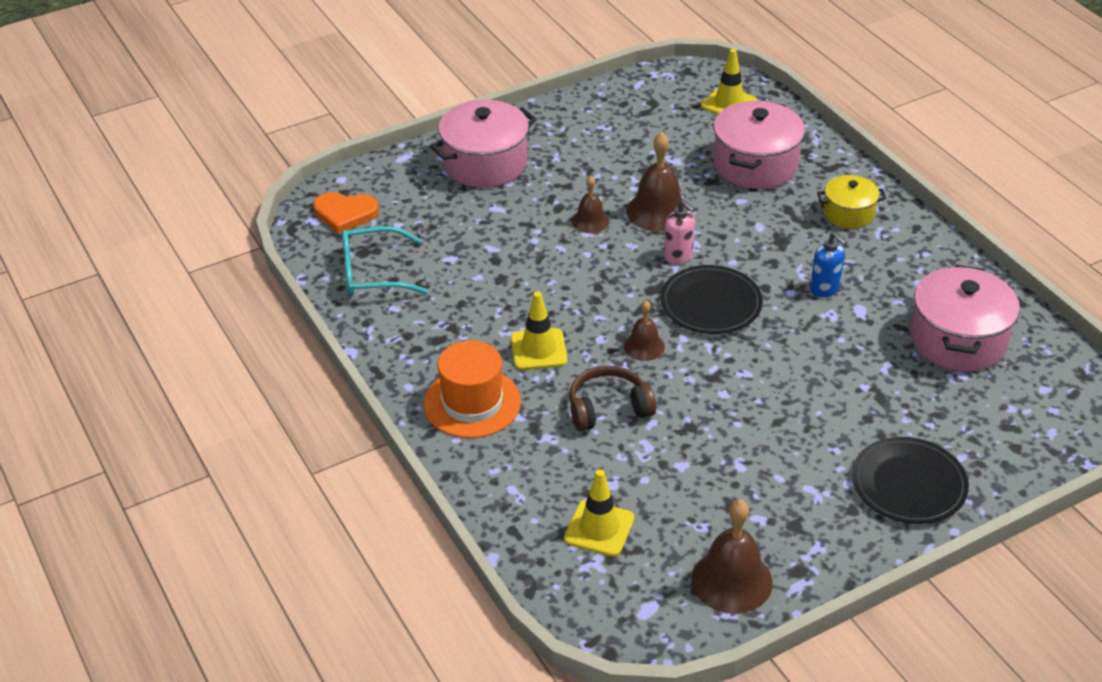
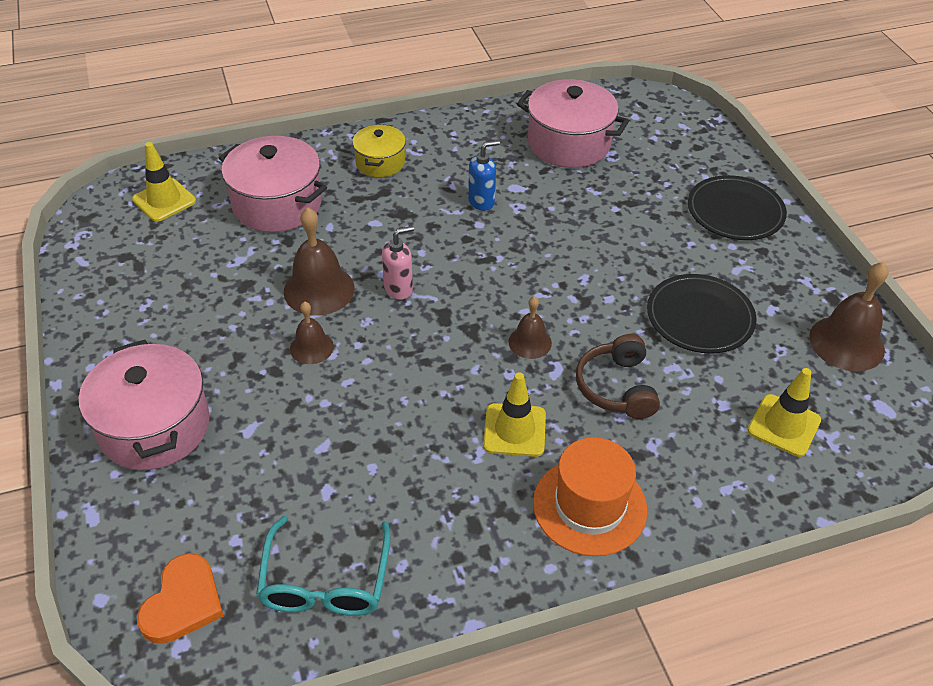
camera: 80 degrees left, 5 degrees up
black plate [660,265,763,334] -> black plate moved to [647,274,757,354]

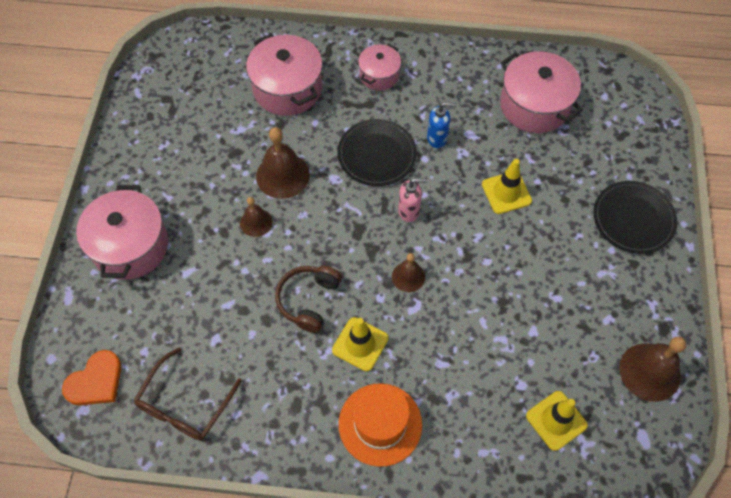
camera: 25 degrees right, 15 degrees up
yellow traffic cone [132,142,196,222] -> yellow traffic cone moved to [482,159,532,214]
turquoise glasses [256,516,391,616] -> brown glasses [133,347,242,441]
yellow pot [352,124,406,177] -> pink pot [358,44,401,91]
pink soap dispenser [382,226,414,300] -> pink soap dispenser moved to [398,178,428,222]
brown headphones [576,334,660,419] -> brown headphones moved to [275,266,342,333]
black plate [647,274,757,354] -> black plate moved to [337,119,417,186]

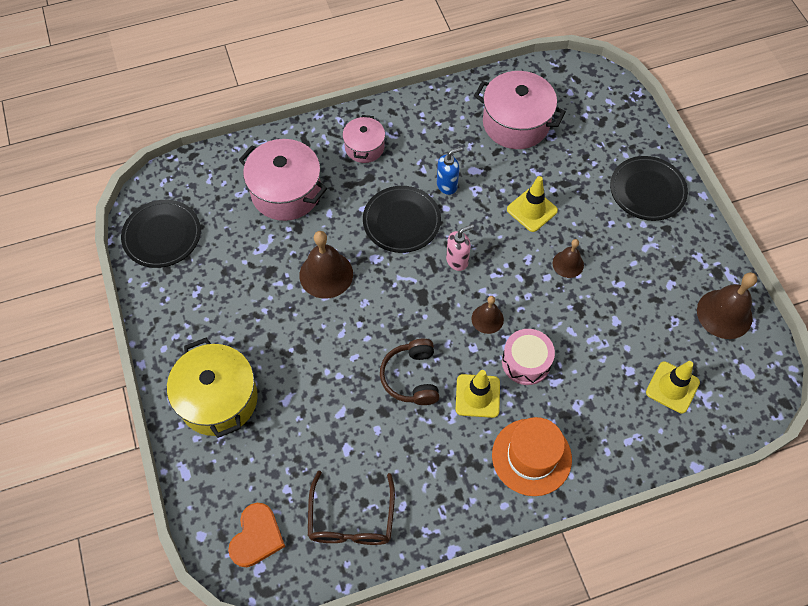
camera: 25 degrees left, 0 degrees up
pink pot [76,185,168,280] -> yellow pot [167,338,258,438]
brown bell [240,197,272,237] -> brown bell moved to [553,239,584,278]
none -> black plate [121,200,201,268]
none -> pink drum [502,329,555,385]

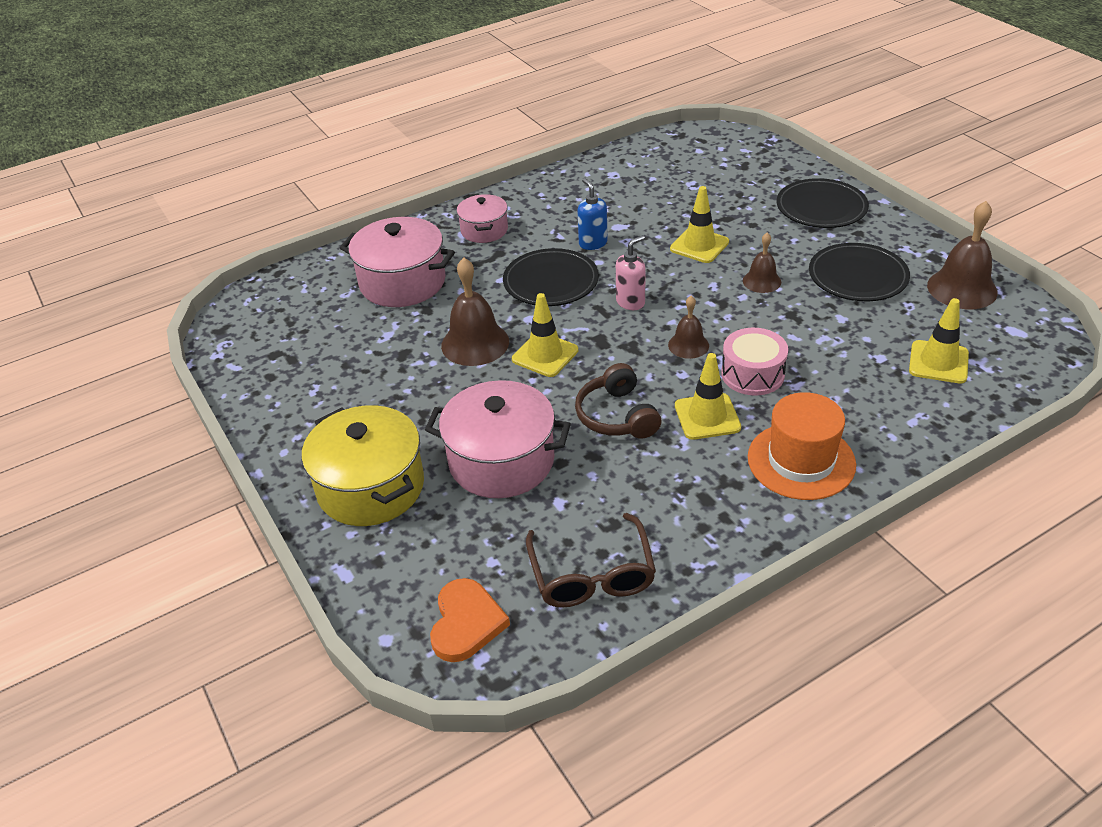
camera: 10 degrees left, 20 degrees down
black plate [121,200,201,268] -> black plate moved to [809,243,910,301]
blue soap dispenser [437,147,463,195] -> blue soap dispenser turned 75 degrees counterclockwise [577,178,607,250]
pink pot [474,71,566,149] -> pink pot moved to [425,380,571,498]
none -> yellow traffic cone [512,293,578,377]

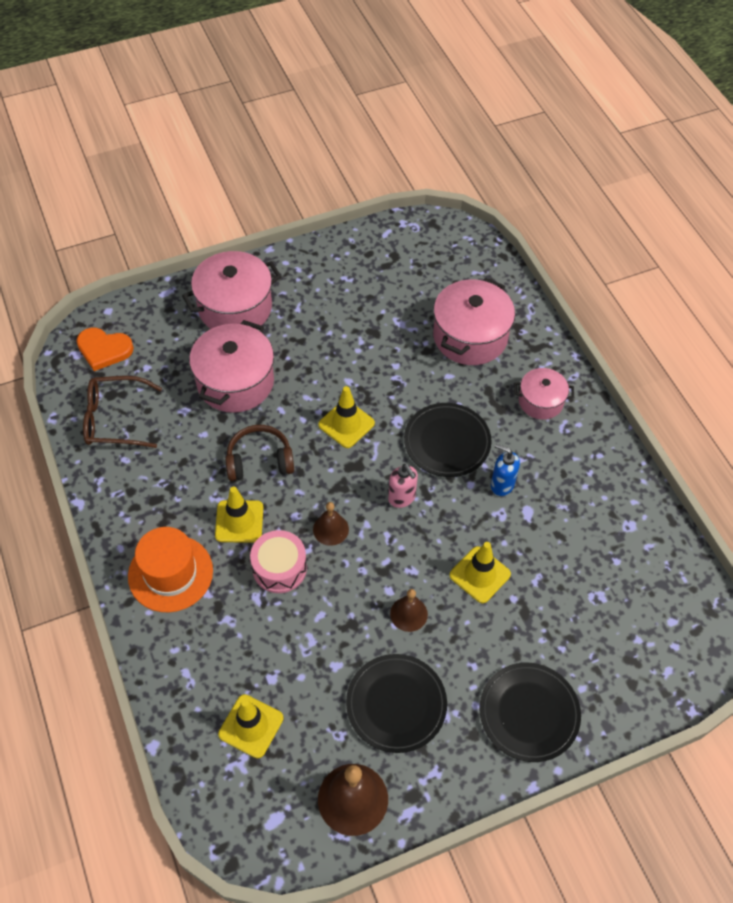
camera: 95 degrees right, 15 degrees up
yellow pot [302,405,424,526] -> pink pot [182,251,282,329]
brown bell [441,258,509,366] -> none
blue soap dispenser [577,178,607,250] -> blue soap dispenser turned 135 degrees counterclockwise [491,444,520,496]

